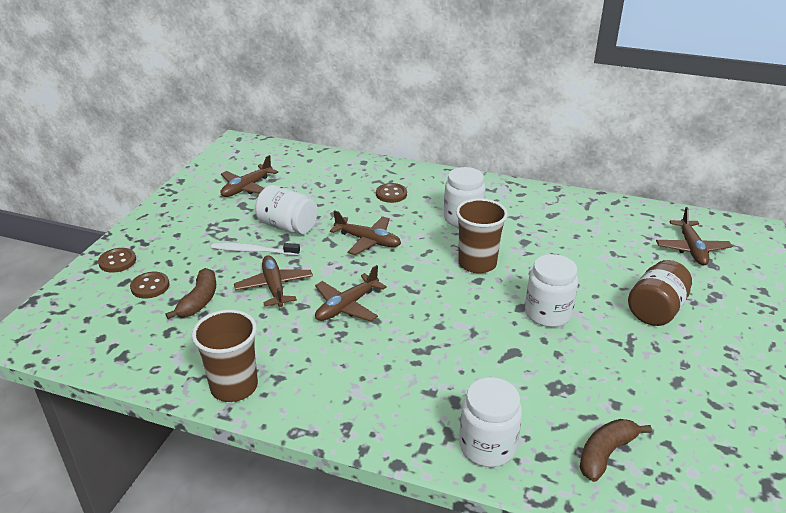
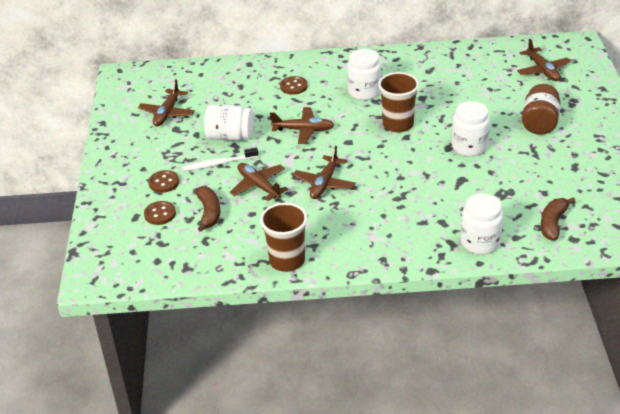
camera: 20 degrees left, 5 degrees up
brown button [98,248,136,273] -> brown button moved to [148,170,179,193]

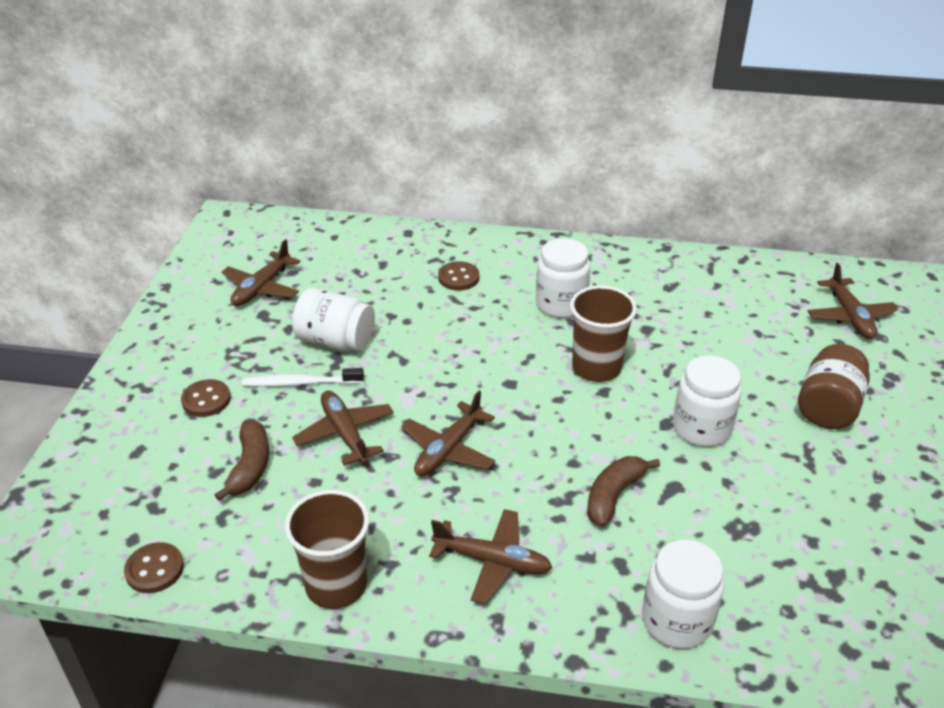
camera: 10 degrees right, 0 degrees up
brown button [144,201,176,225] -> brown button moved to [124,542,184,593]
brown plane [270,107,334,144] -> brown plane moved to [429,509,553,604]
brown banana [541,197,575,240] -> brown banana moved to [587,456,660,527]

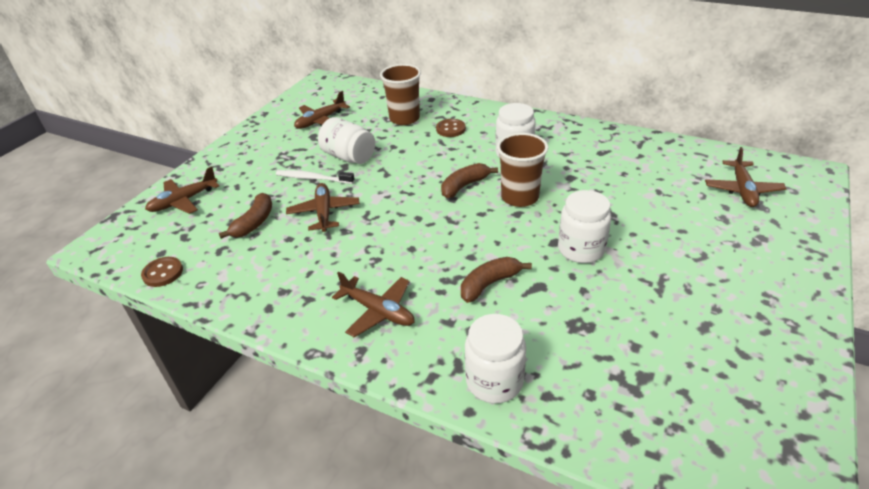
camera: 20 degrees right, 0 degrees up
brown button [181,379,231,417] -> none
brown cup [285,490,370,609] -> brown cup moved to [380,64,421,125]
brown plane [401,391,495,476] -> brown plane moved to [145,166,219,214]
brown jar [798,344,870,429] -> none
none -> brown banana [441,163,498,198]

